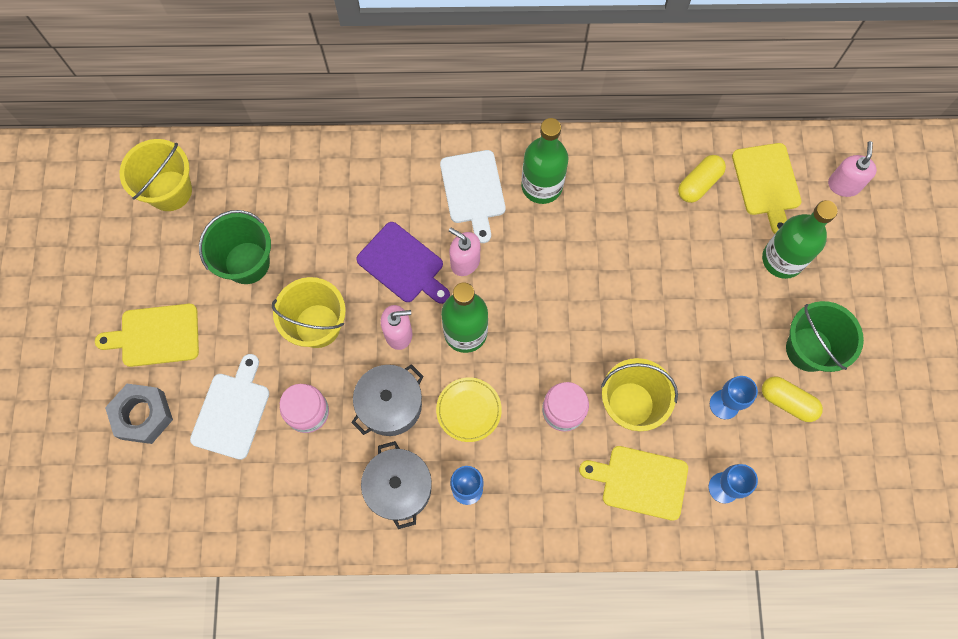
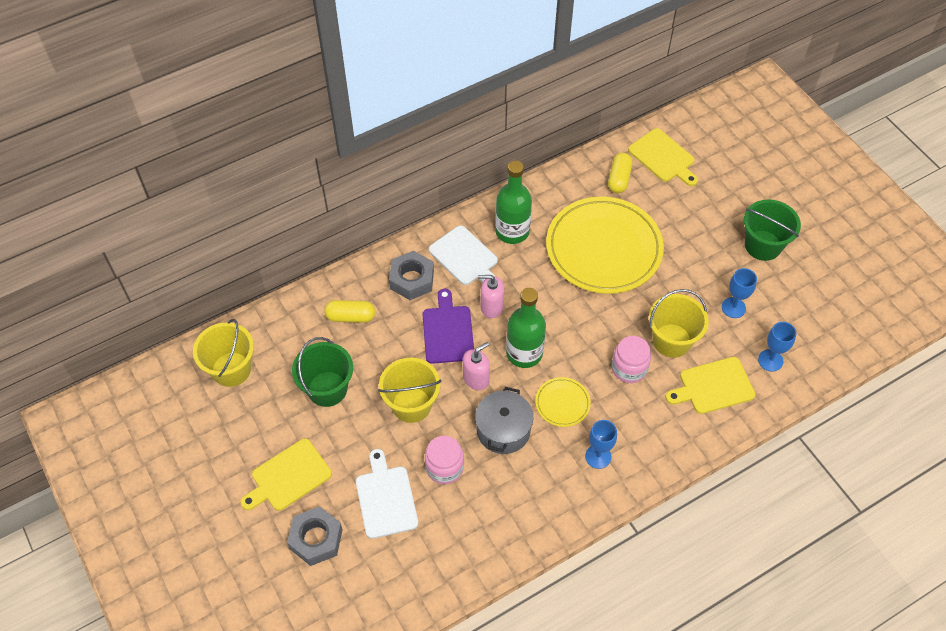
camera: 30 degrees left, 15 degrees down
purple cutting board [356,222,450,304] -> purple cutting board turned 105 degrees counterclockwise [422,289,474,364]
grey pot [361,441,432,529] -> none
green bottle [762,200,838,279] -> none
yellow capsule [762,376,823,422] -> yellow capsule moved to [324,300,375,323]
pink soap dispenser [828,141,877,197] -> none
none -> grey nut [389,251,434,300]
none -> yellow plate [546,197,664,294]

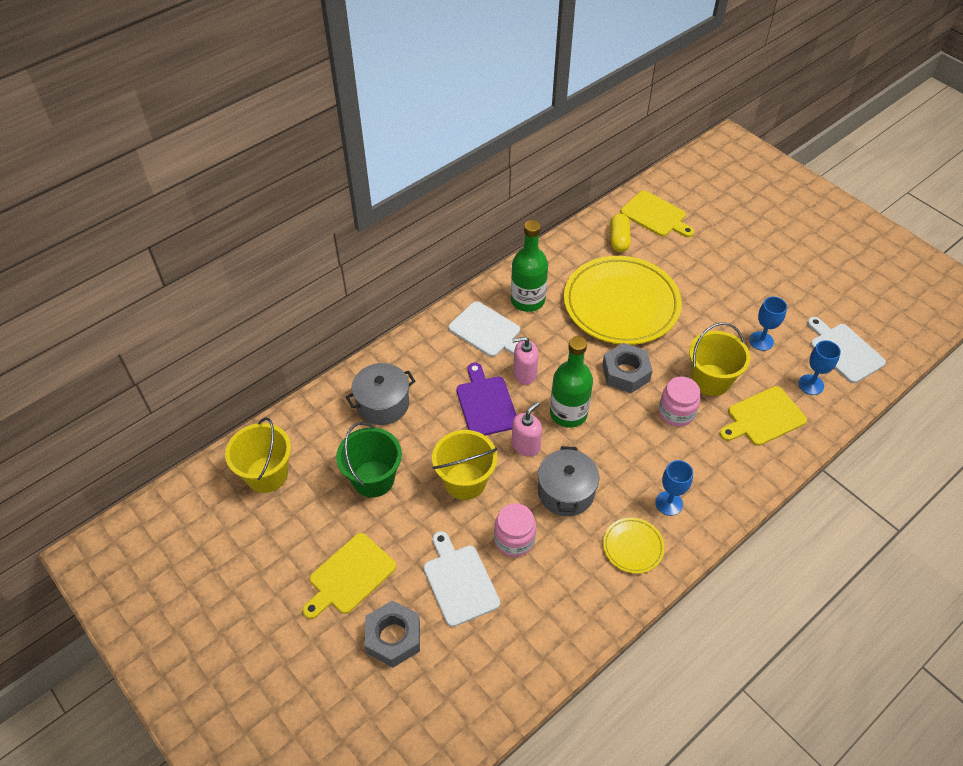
camera: 10 degrees left, 5 degrees down
yellow capsule [324,300,375,323] -> grey pot [346,363,415,425]
grey nut [389,251,434,300] -> grey nut moved to [602,343,653,393]
yellow plate [535,377,591,427] -> yellow plate moved to [603,518,665,574]
green bucket [744,199,801,261] -> none
none -> white cutting board [807,317,886,383]

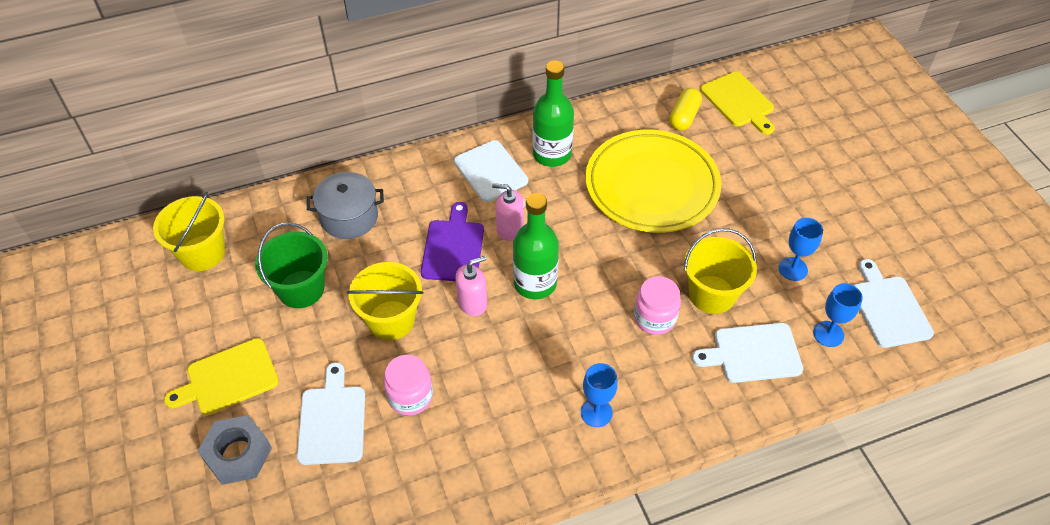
camera: 20 degrees right, 0 degrees up
grey pot [538,446,599,516] -> none
grey nut [602,343,653,393] -> none
yellow plate [603,518,665,574] -> none
yellow cutting board [720,386,807,446] -> white cutting board [692,323,803,383]

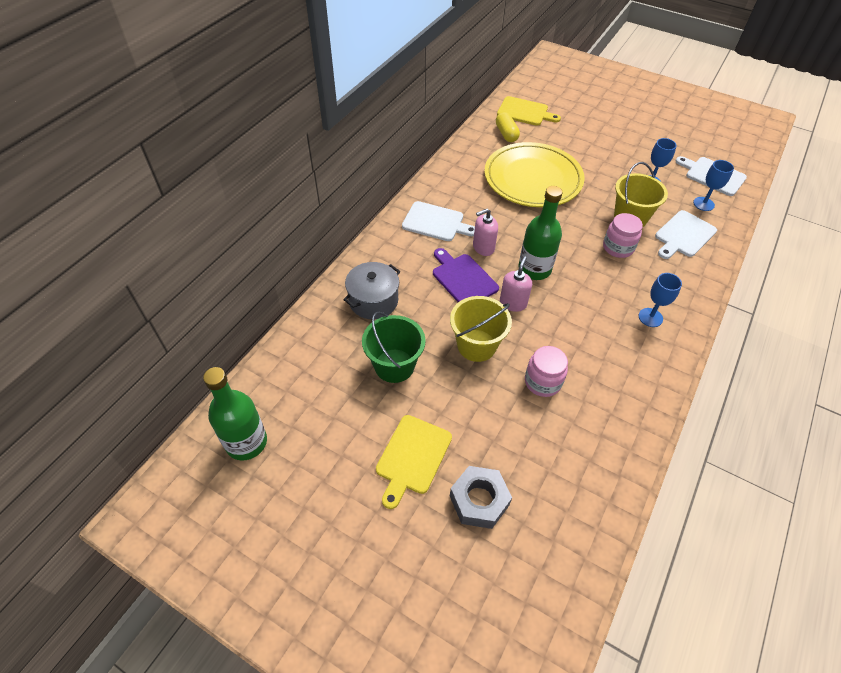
camera: 40 degrees left, 0 degrees up
yellow bucket [153,192,225,271] -> none
white cutting board [297,362,365,465] -> none
green bottle [532,60,574,167] -> green bottle moved to [203,367,267,460]

